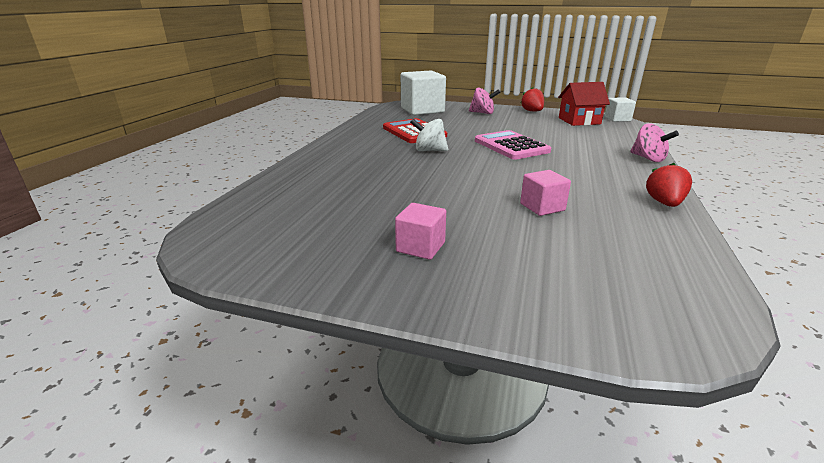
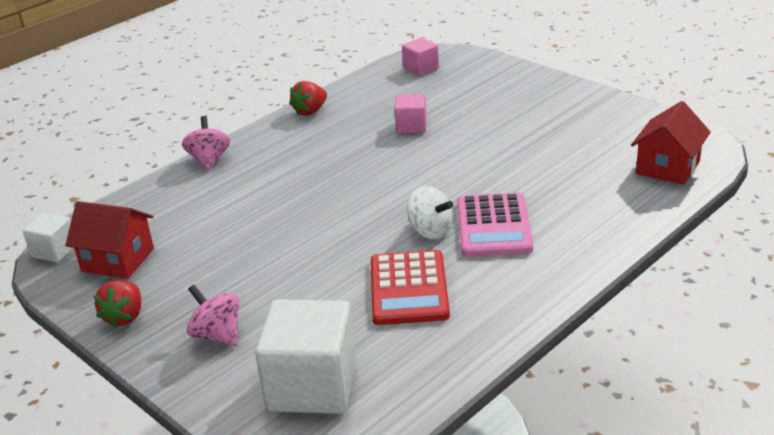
camera: 150 degrees left, 5 degrees up
pink cube [395,203,446,260] -> pink cube moved to [402,38,439,76]
pink calculator [475,130,551,160] -> pink calculator moved to [457,192,533,257]
none -> red house [631,101,711,185]

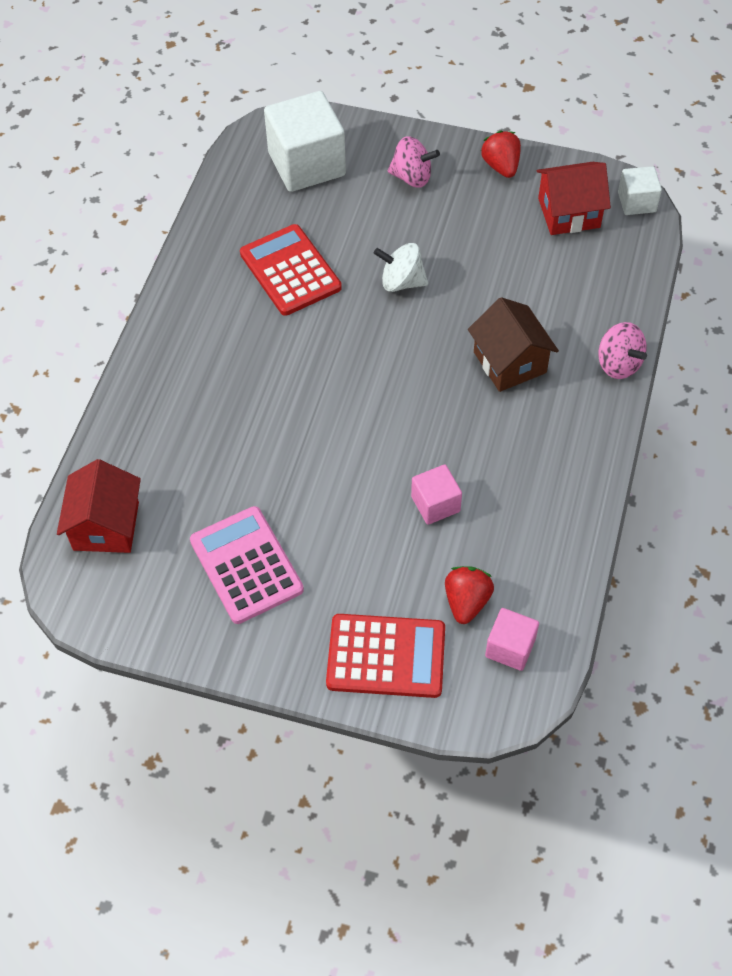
camera: 150 degrees right, 25 degrees up
red strawberry [289,81,327,116] -> red strawberry moved to [445,566,494,624]
white spinning top [407,186,453,239] -> white spinning top moved to [374,243,428,292]
pink calculator [457,192,533,257] -> pink calculator moved to [190,506,304,624]
none -> red calculator [326,614,445,698]
none -> brown house [468,297,559,392]

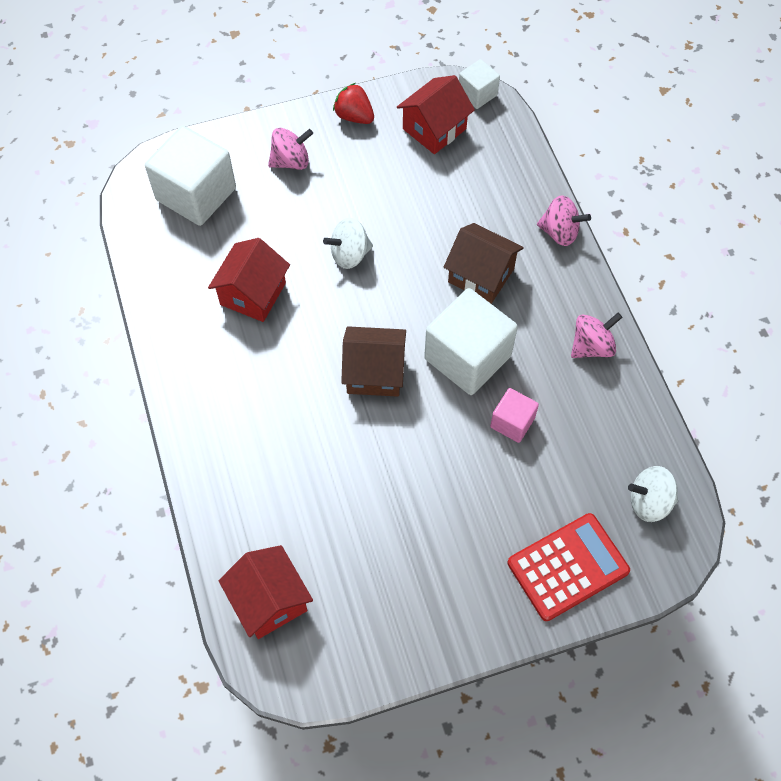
camera: 35 degrees left, 5 degrees up
pink calculator [190,506,304,624] -> none
red calculator [240,224,342,316] -> red house [208,238,290,322]
red strawberry [445,566,494,624] -> none
pink cube [485,608,539,671] -> white spinning top [628,466,678,522]
none -> brown house [341,326,406,397]
none -> white cube [424,288,518,395]
none -> pink spinning top [571,313,622,358]

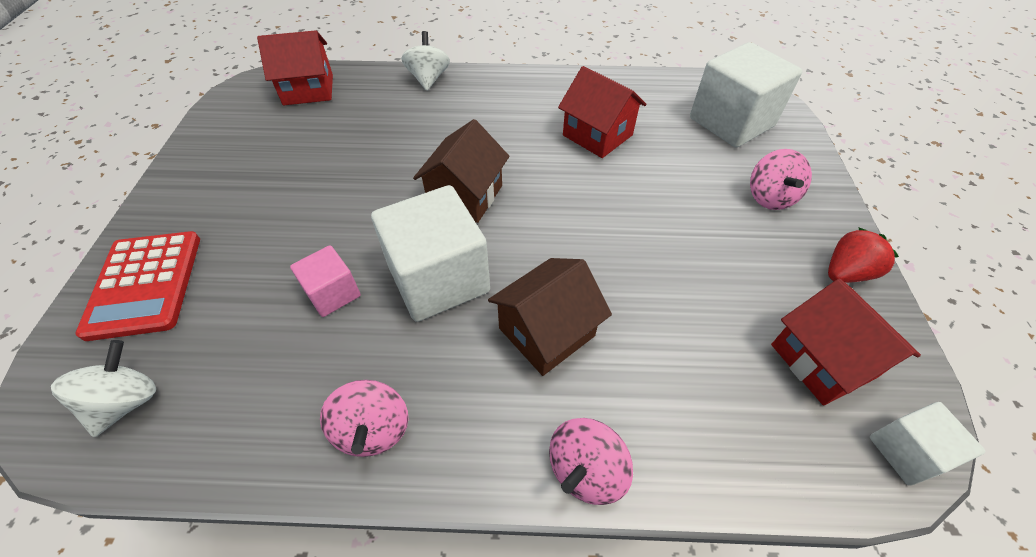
camera: 110 degrees right, 10 degrees down
white spinning top [323,218,373,269] -> white spinning top moved to [401,31,450,91]

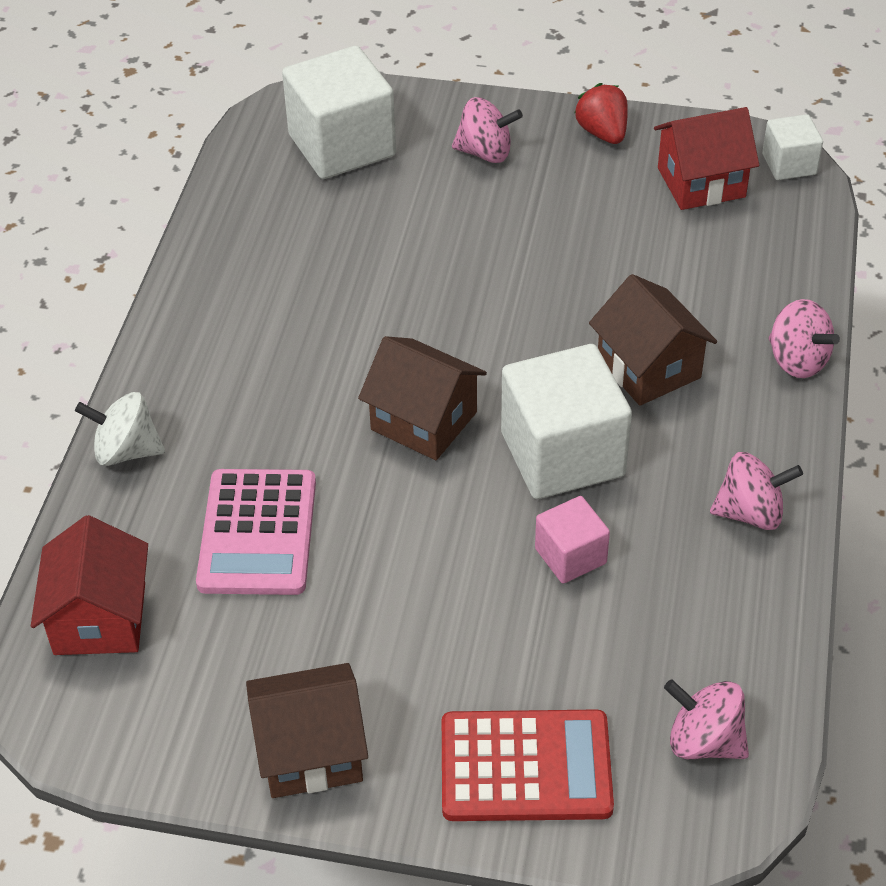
camera: 80 degrees left, 5 degrees down
white spinning top [51,340,156,437] -> pink spinning top [664,679,749,759]
red house [558,66,646,158] -> none
none -> pink calculator [196,469,316,595]
none -> brown house [246,663,368,798]

